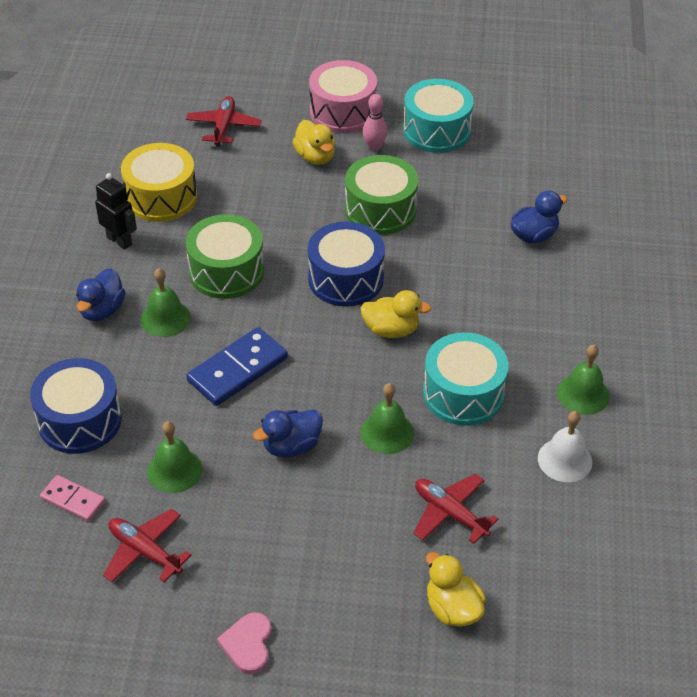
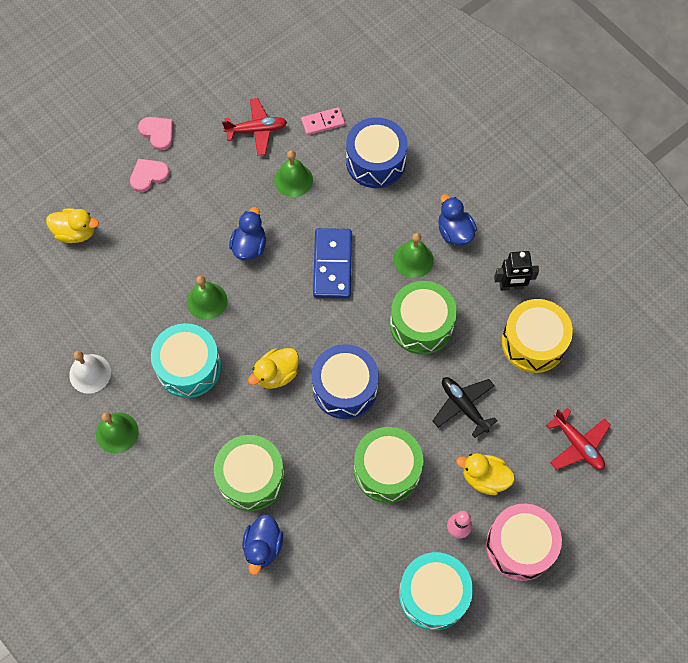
camera: 135 degrees right, 20 degrees up
red plane [413,474,499,544] -> none
none -> pink heart [130,159,170,192]
none -> green drum [214,435,285,511]
none -> black plane [433,377,497,438]

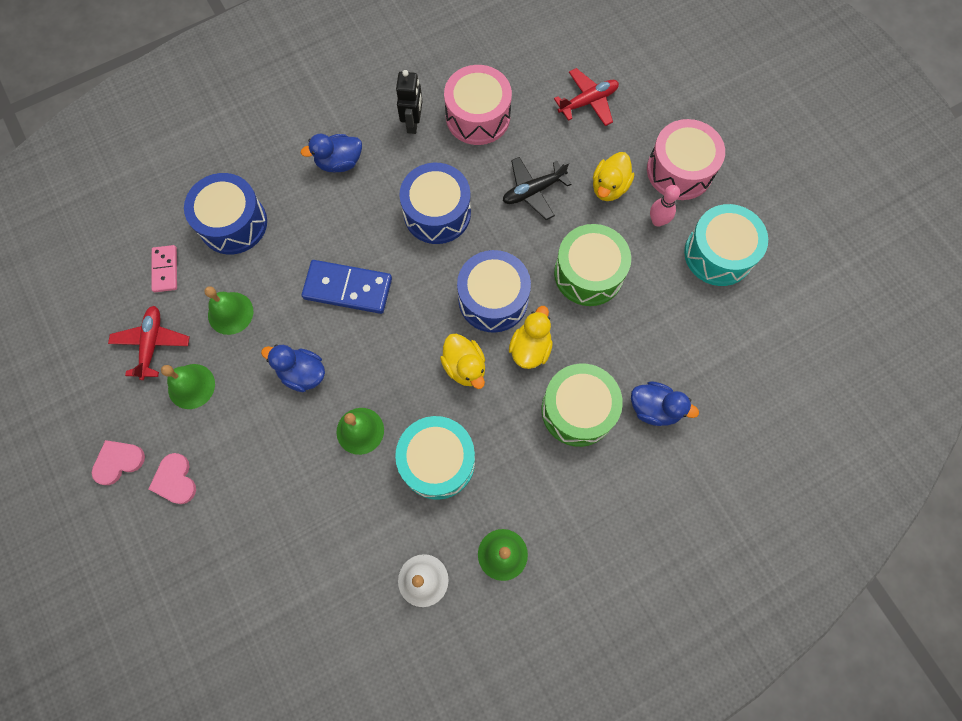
camera: 80 degrees left, 5 degrees up
yellow duck [46,208,99,243] -> yellow duck moved to [509,306,553,369]
green drum [390,281,457,354] -> blue drum [399,163,471,244]
green bell [394,233,434,278] -> green bell moved to [161,364,215,409]
yellow drum [502,299,573,373] -> pink drum [444,65,512,145]

